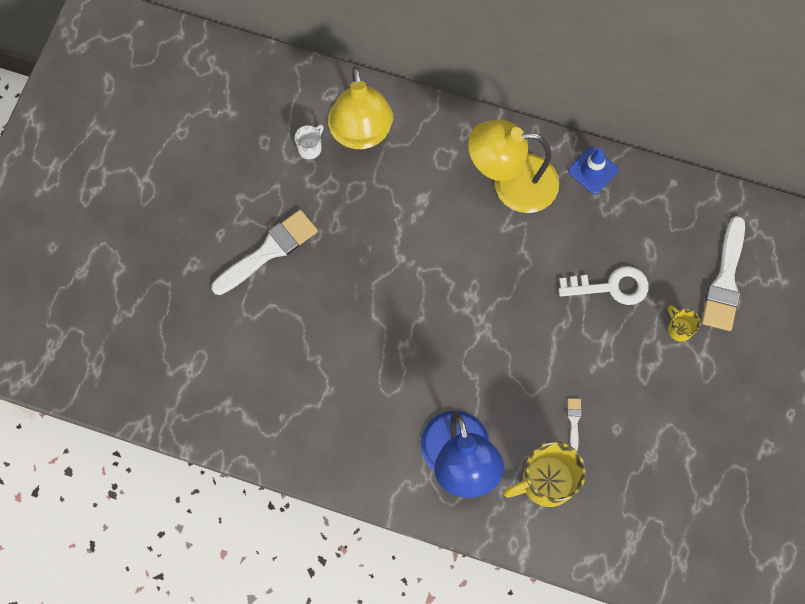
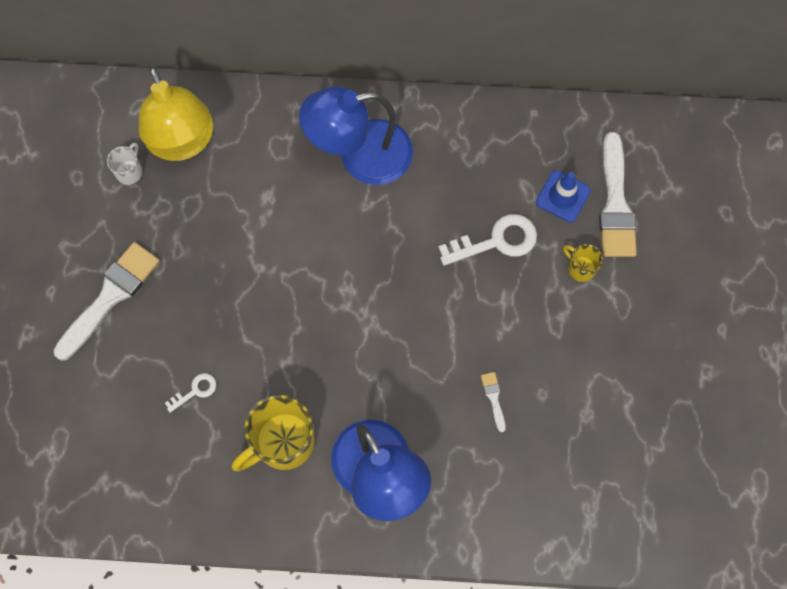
camera: 15 degrees left, 0 degrees up
yellow lamp [468,120,559,213] -> blue lamp [299,86,413,185]
yellow mug [503,441,586,507] -> yellow mug moved to [232,395,315,471]
blue traffic cone [568,147,618,194] -> blue traffic cone moved to [536,170,591,222]
none -> white key [165,373,216,413]

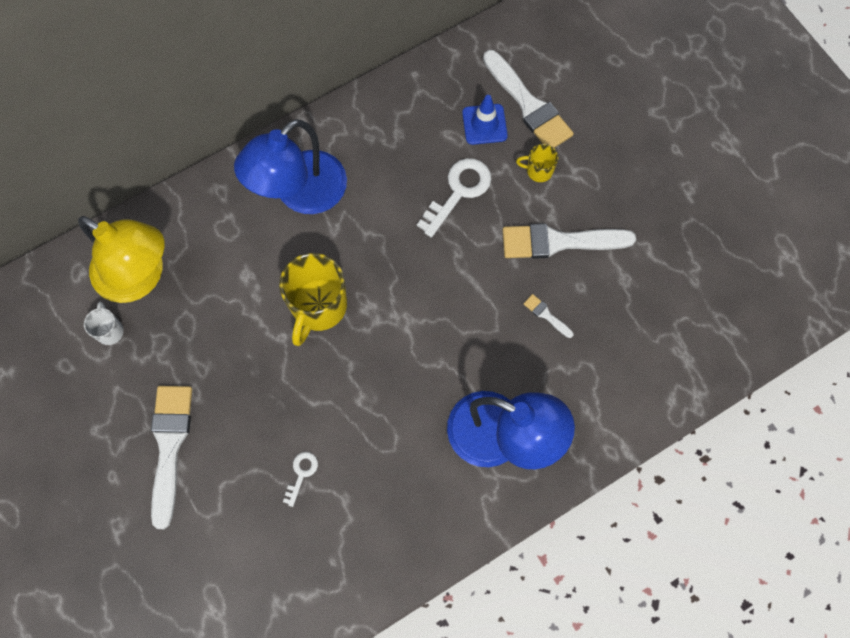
camera: 35 degrees left, 0 degrees up
yellow mug [232,395,315,471] -> yellow mug moved to [279,253,347,346]
none -> white brush [503,224,636,259]

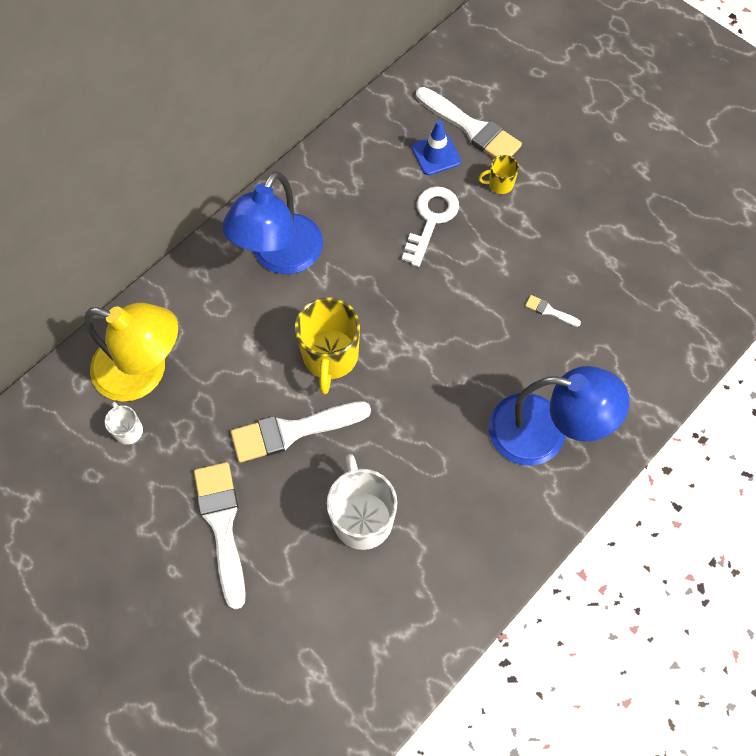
camera: 15 degrees left, 5 degrees down
white key [283,452,318,507] -> white mug [327,454,397,550]
white brush [503,224,636,259] -> white brush moved to [231,401,371,463]

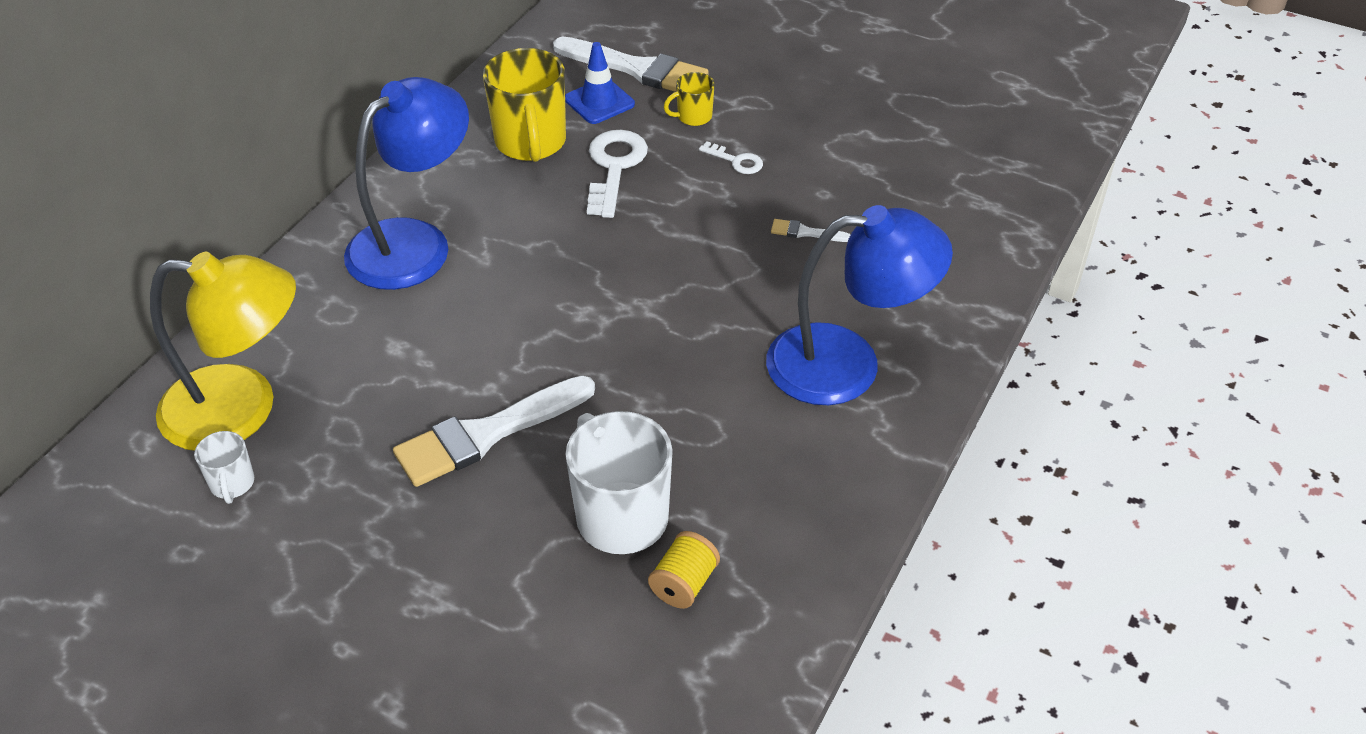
camera: 15 degrees left, 20 degrees down
white mug [105,402,143,445] -> white mug turned 150 degrees counterclockwise [194,431,254,504]
white brush [194,462,246,609] -> none
blue lamp [222,171,323,274] -> blue lamp turned 150 degrees counterclockwise [344,77,469,290]
yellow mug [295,298,360,395] -> yellow mug moved to [483,48,566,162]
none -> yellow spool [648,531,720,609]
none -> white key [699,141,763,174]

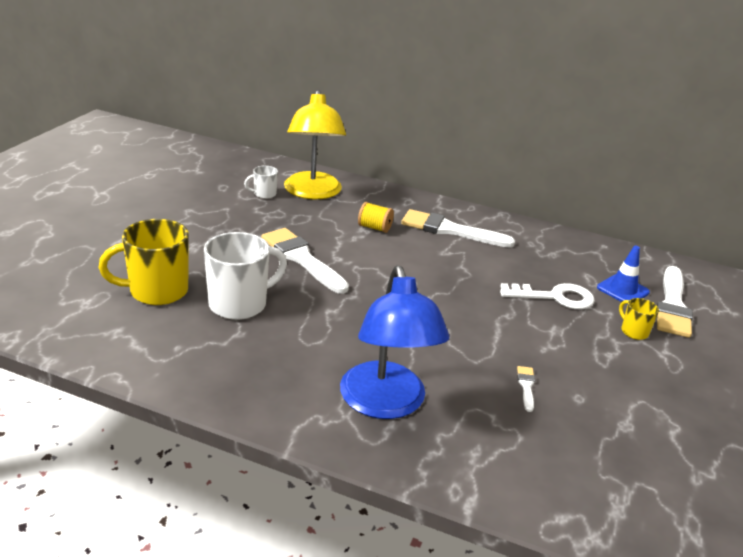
camera: 80 degrees right, 15 degrees down
blue lamp [344,77,469,290] -> white brush [401,209,515,248]
yellow mug [483,48,566,162] -> yellow mug moved to [99,219,189,305]
yellow spool [648,531,720,609] -> yellow spool moved to [358,202,394,233]
white key [699,141,763,174] -> none

